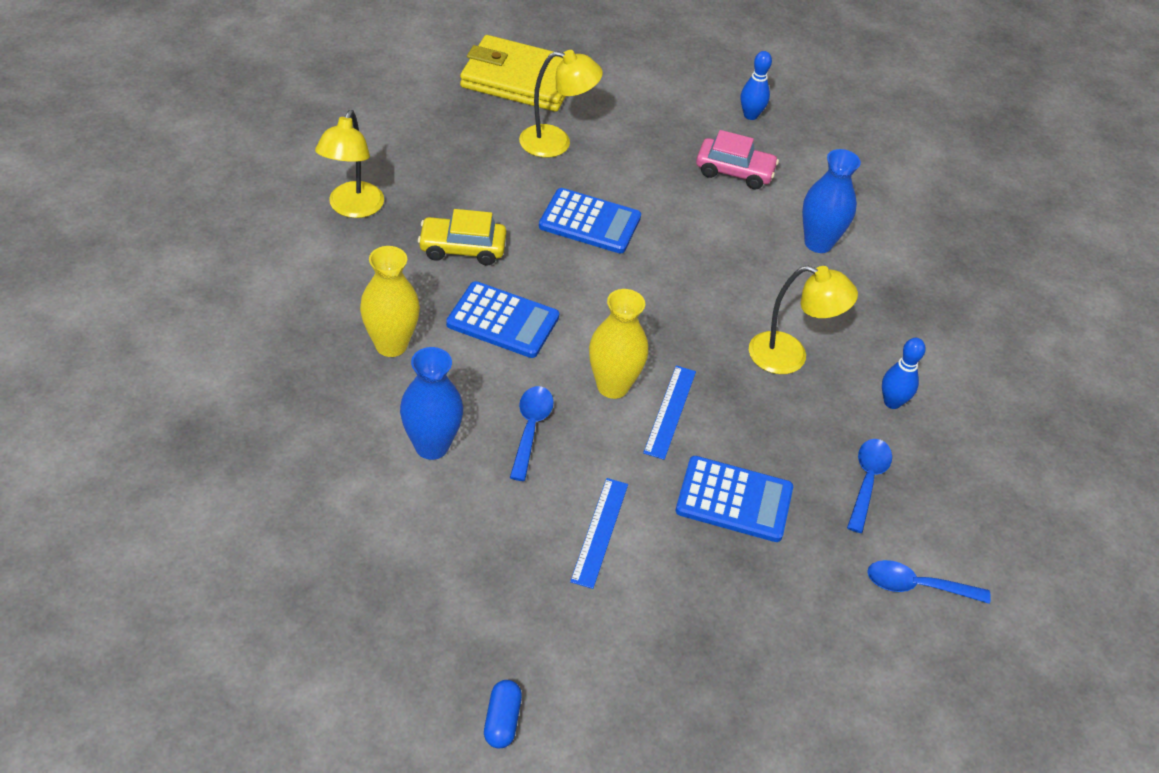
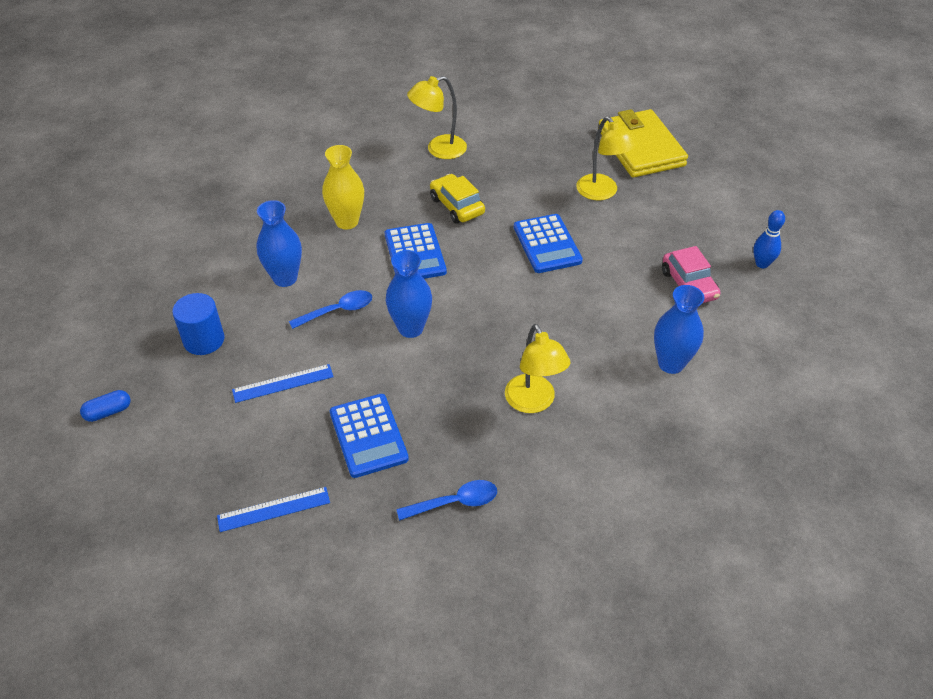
camera: 60 degrees right, 0 degrees up
yellow vase [589,289,648,399] -> blue vase [386,250,432,338]
blue ruler [643,365,696,460] -> blue ruler moved to [217,487,330,532]
blue spoon [867,560,991,604] -> none
blue bowling pin [882,338,926,409] -> none
none -> blue cylinder [172,293,224,355]

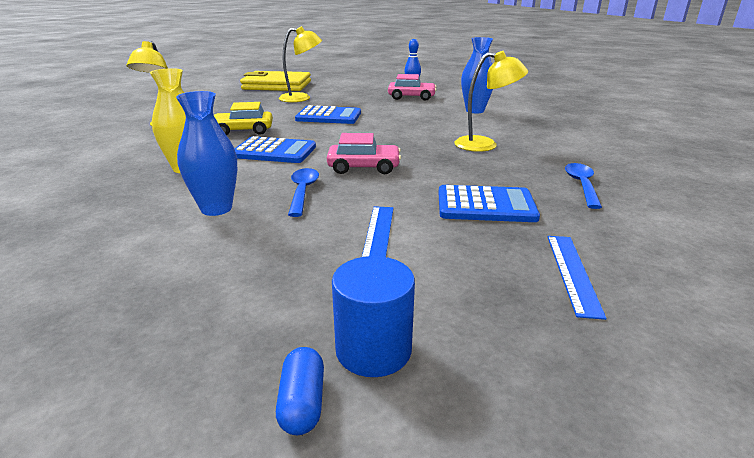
camera: 65 degrees left, 20 degrees down
blue cylinder [172,293,224,355] -> blue cylinder moved to [332,256,415,377]
blue vase [386,250,432,338] -> pink car [327,133,401,174]

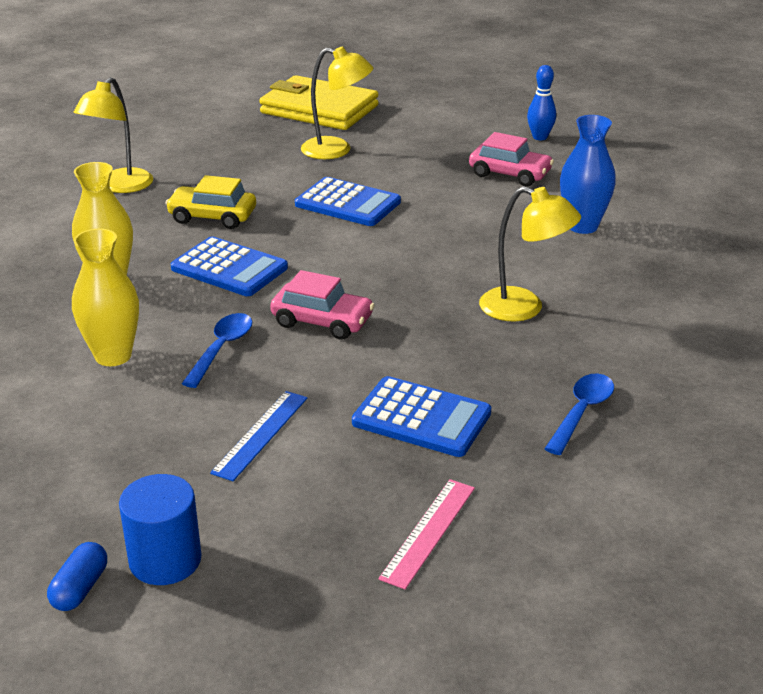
camera: 20 degrees right, 5 degrees up
blue vase [176,91,237,216] -> yellow vase [72,229,139,366]
blue ruler [547,236,607,320] -> pink ruler [378,479,475,589]

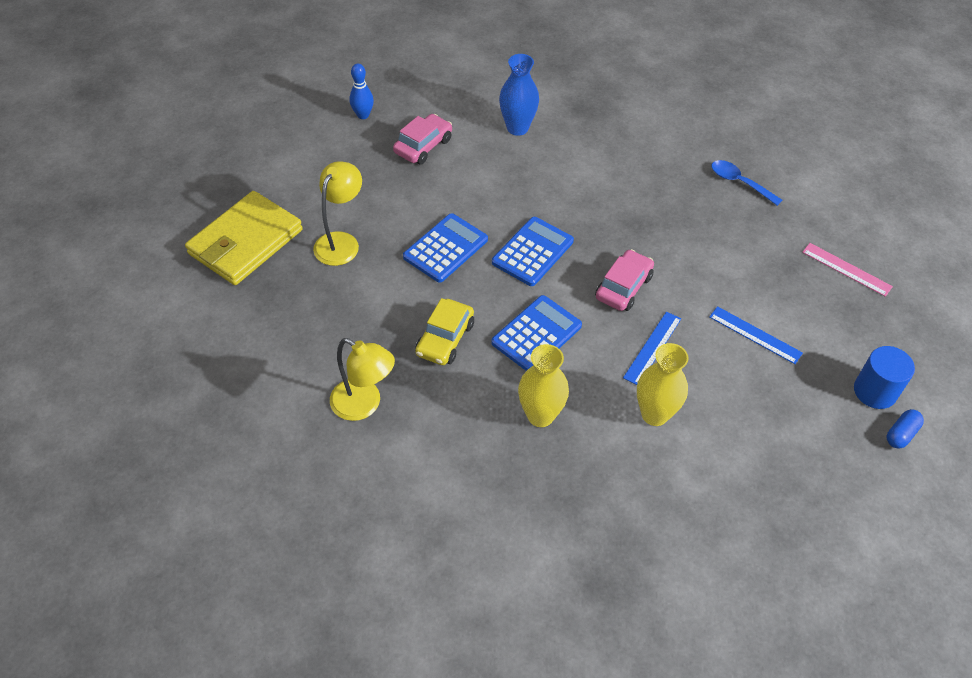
camera: 80 degrees left, 20 degrees up
blue capsule [47,542,107,611] -> blue capsule turned 75 degrees counterclockwise [887,409,924,449]
blue spoon [182,313,252,388] -> blue ruler [623,311,681,385]
blue calculator [352,376,491,457] -> blue calculator moved to [492,217,574,286]
yellow lamp [479,186,581,322] -> none

